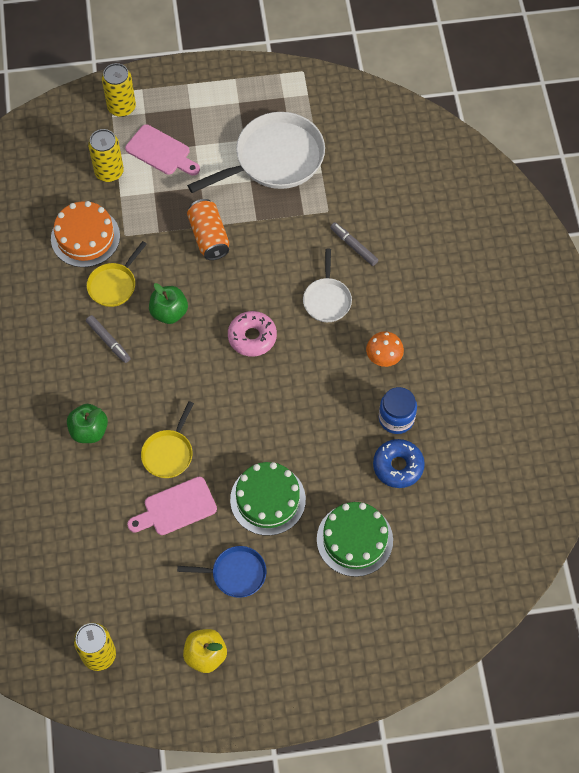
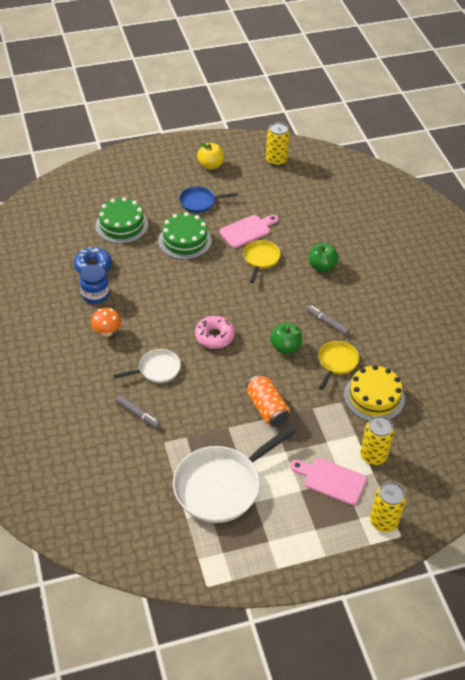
camera: 170 degrees right, 15 degrees down
orange cake [51,201,120,267] -> yellow cake [344,365,405,421]
white pan [303,249,352,322] -> white pan turned 75 degrees clockwise [113,349,181,383]

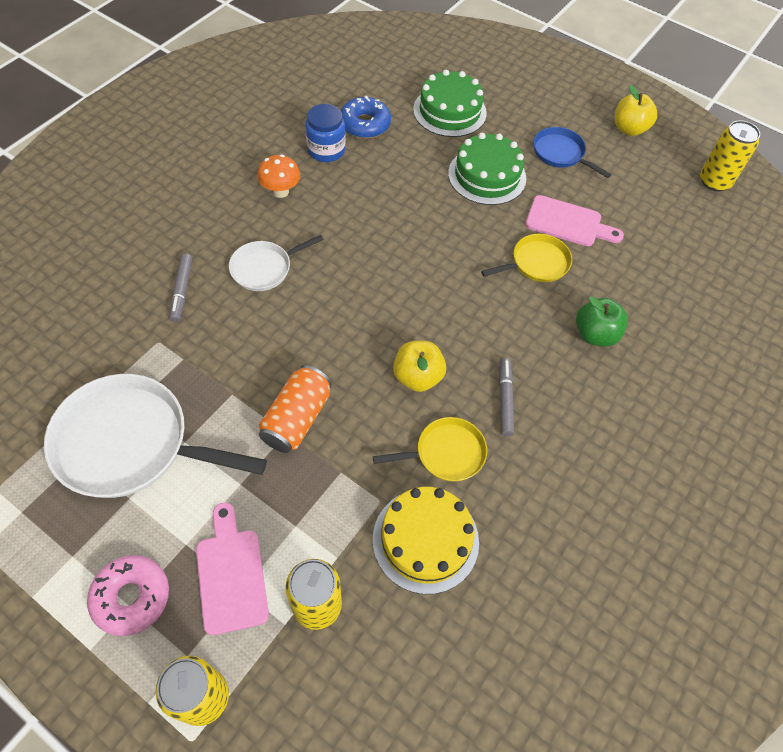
camera: 50 degrees right, 10 degrees up
white pan [113,349,181,383] -> white pan turned 120 degrees clockwise [229,235,324,291]
pink donut [195,316,235,349] -> pink donut moved to [87,555,169,636]
green apple [270,323,302,354] -> yellow apple [393,341,446,392]

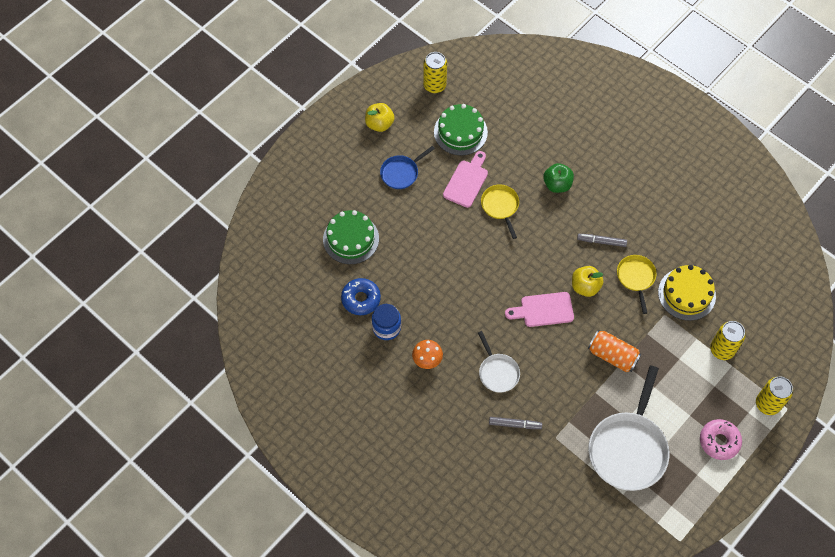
camera: 80 degrees left, 5 degrees up
pink cutting board [196,503,269,635] -> pink cutting board moved to [505,292,574,327]
green cake [448,133,526,205] -> green cake moved to [434,104,488,156]

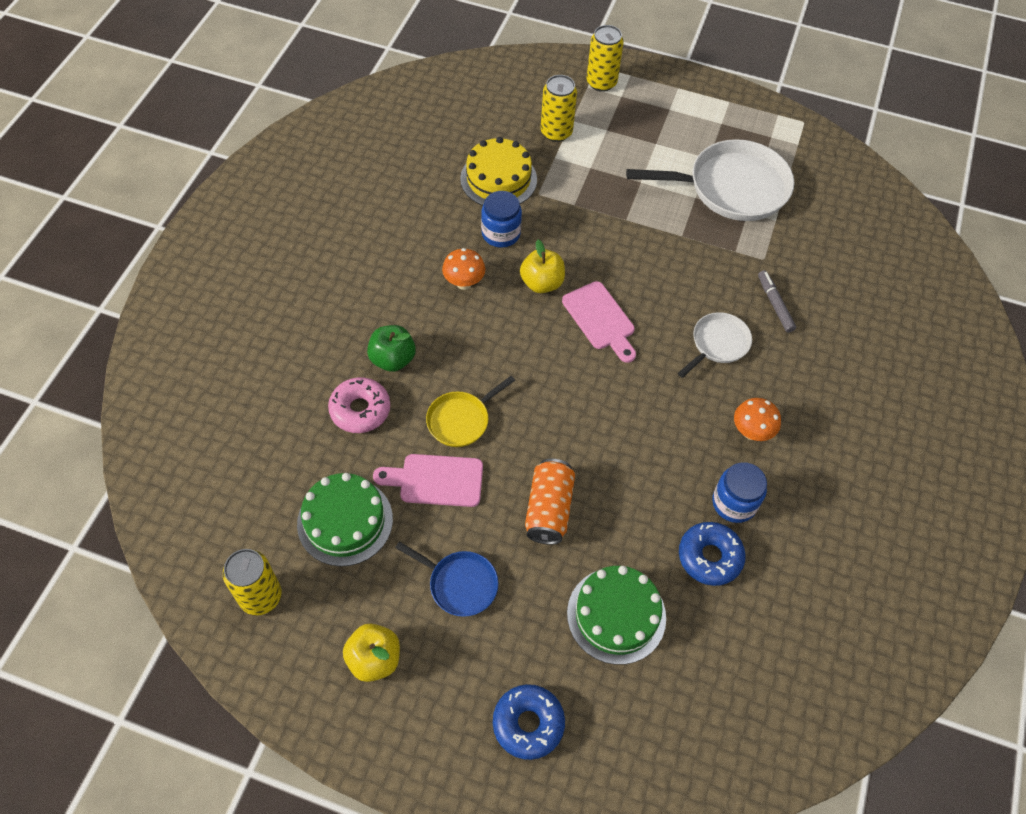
camera: 115 degrees left, 5 degrees down
grey marker [577,234,627,247] -> orange mushroom [442,248,485,290]
orange can [588,330,642,372] -> orange can moved to [525,459,575,545]
yellow pan [617,255,656,314] -> blue jar [481,191,522,248]
pink donut [700,419,742,460] -> pink donut moved to [328,377,390,433]
none -> blue donut [493,684,565,760]

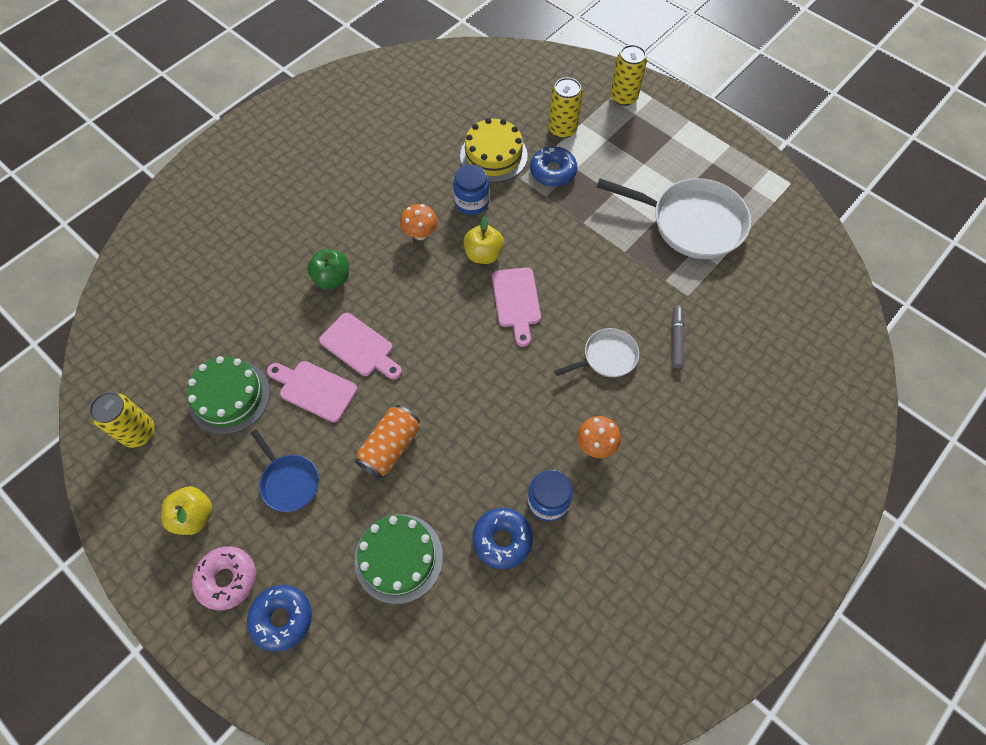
camera: 25 degrees right, 5 degrees up
pink donut [328,377,390,433] -> pink donut moved to [192,546,256,610]
yellow pan [426,376,515,447] -> pink cutting board [319,313,402,379]
none -> blue donut [530,146,577,187]

